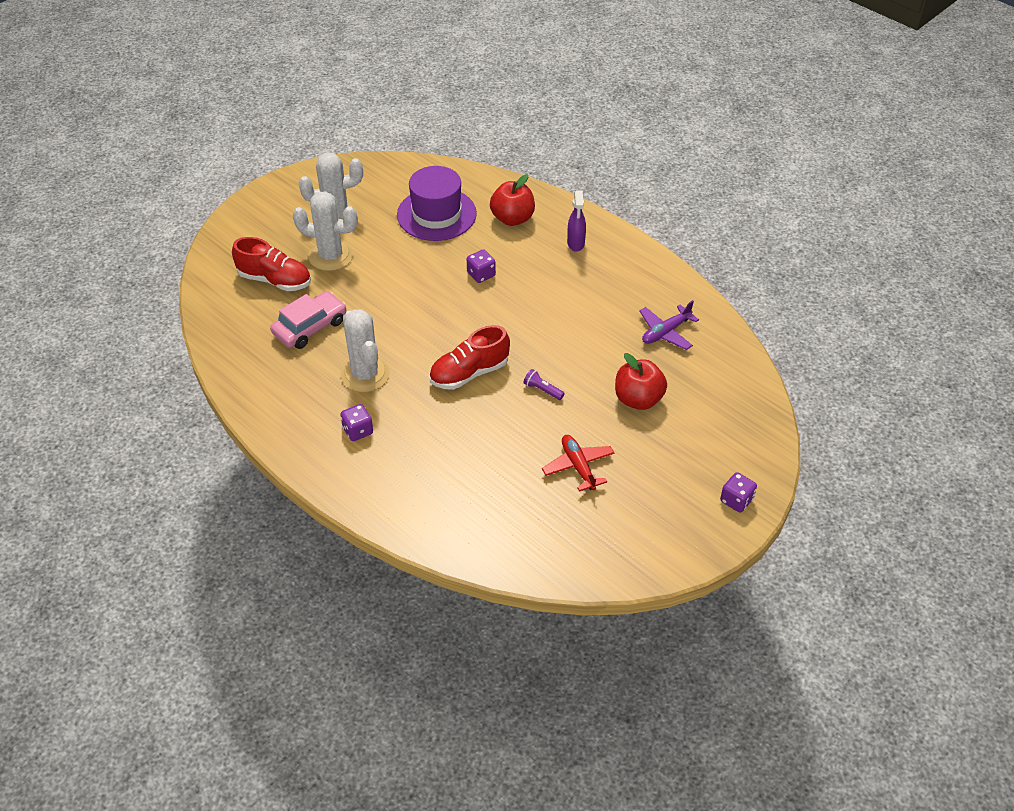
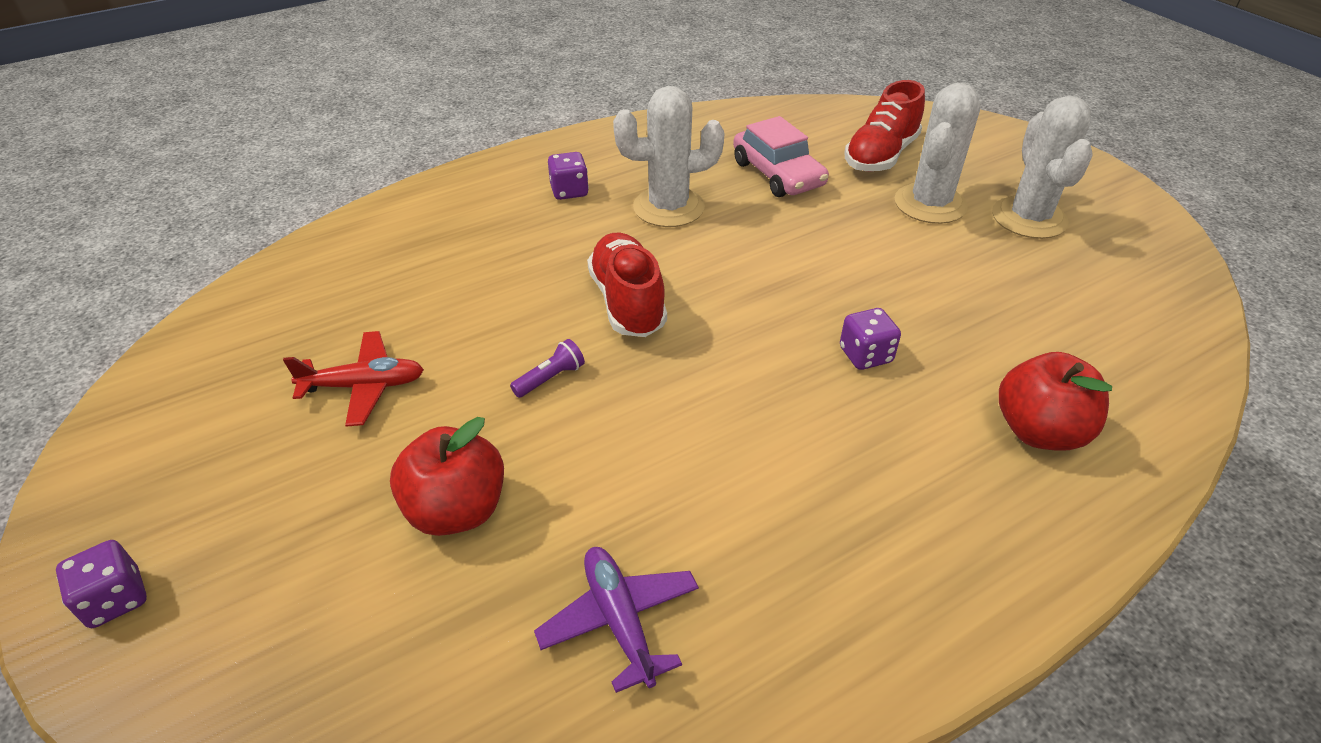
camera: 105 degrees right, 5 degrees down
purple hat [397,166,477,241] -> none
purple spray bottle [567,190,586,252] -> none

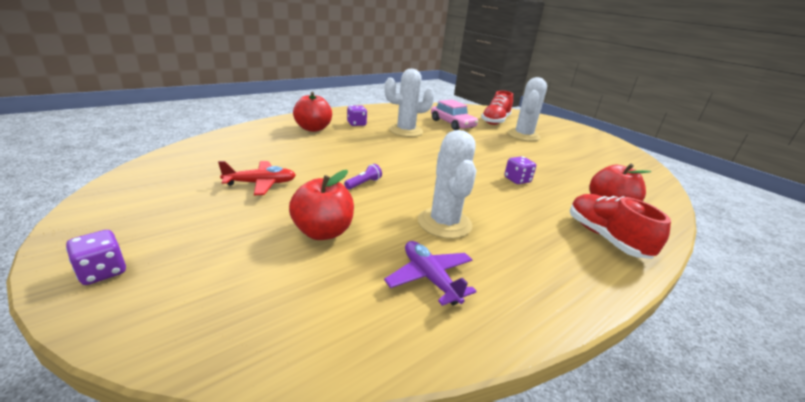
camera: 10 degrees left, 15 degrees down
red shoe [587,233,667,337] -> red shoe moved to [570,194,671,259]
white cactus [992,95,1093,239] -> white cactus moved to [418,130,476,239]
none -> red apple [293,92,332,132]

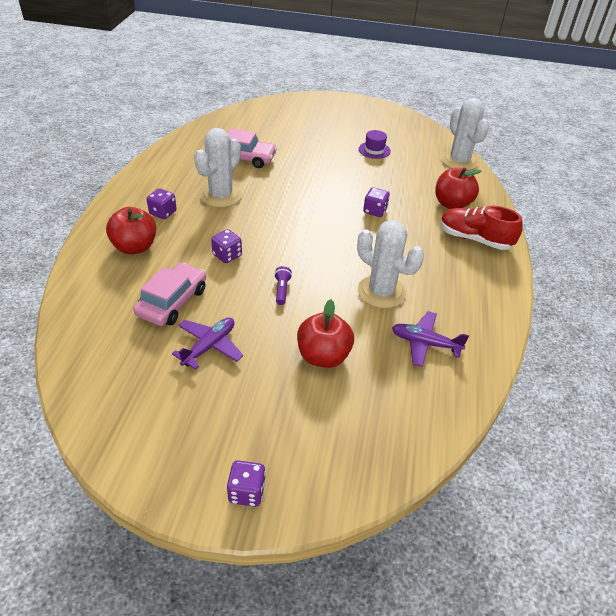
camera: 40 degrees left, 15 degrees up
red plane [218,161,296,195] -> purple plane [172,318,243,370]
red shoe [481,91,513,125] -> none
white cactus [507,77,547,141] -> white cactus moved to [441,98,490,170]
none -> pink car [133,262,206,326]
none -> purple dice [211,229,242,263]
none -> purple hat [359,130,391,159]

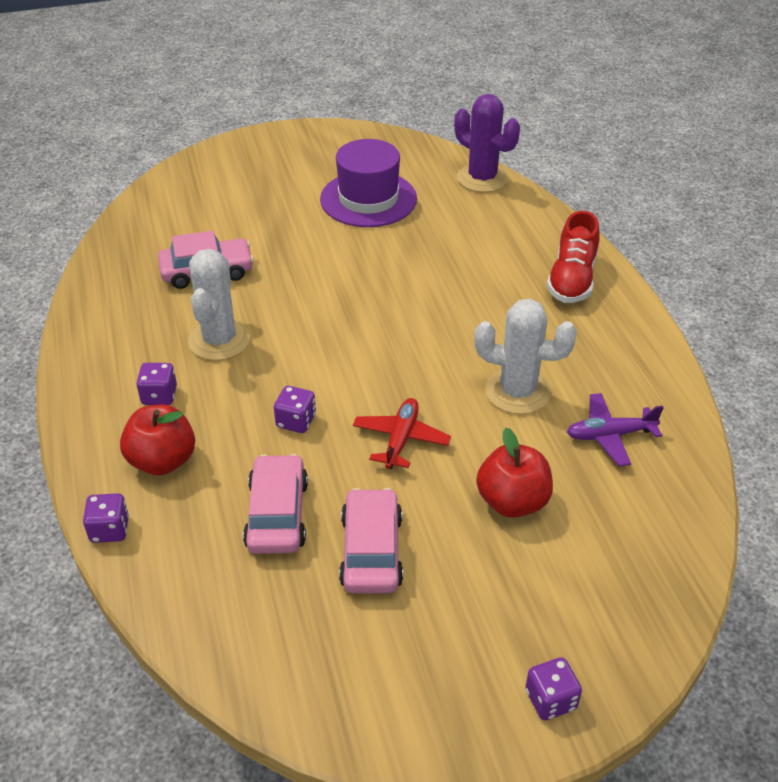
camera: 25 degrees left, 0 degrees up
purple plane [172,318,243,370] -> pink car [339,488,403,593]
purple flashlight [274,266,292,305] -> red plane [353,398,451,469]
purple hat [359,130,391,159] -> purple hat [320,139,417,227], size x2.08
purple dice [363,187,390,217] -> purple dice moved to [83,493,129,543]
red apple [435,168,481,209] -> none
red shoe [440,206,523,250] -> red shoe turned 75 degrees counterclockwise [547,211,599,303]
white cactus [441,98,490,170] -> purple cactus [454,94,520,193]

